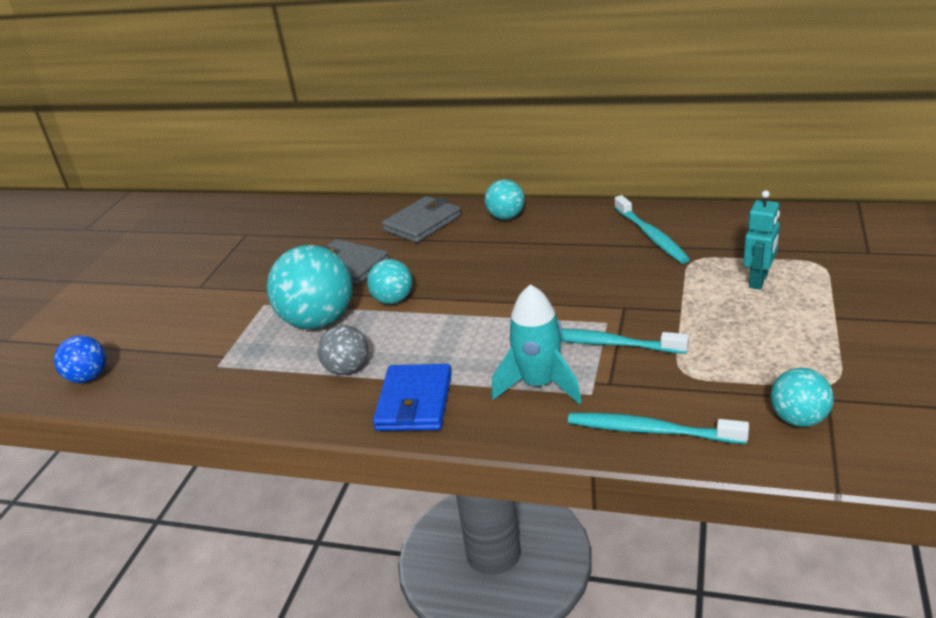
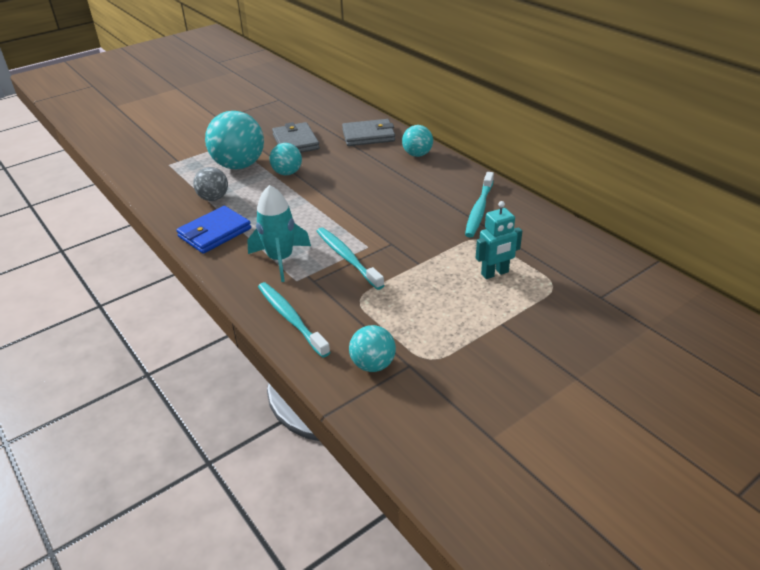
camera: 35 degrees right, 5 degrees up
blue ball [54,335,106,383] -> none

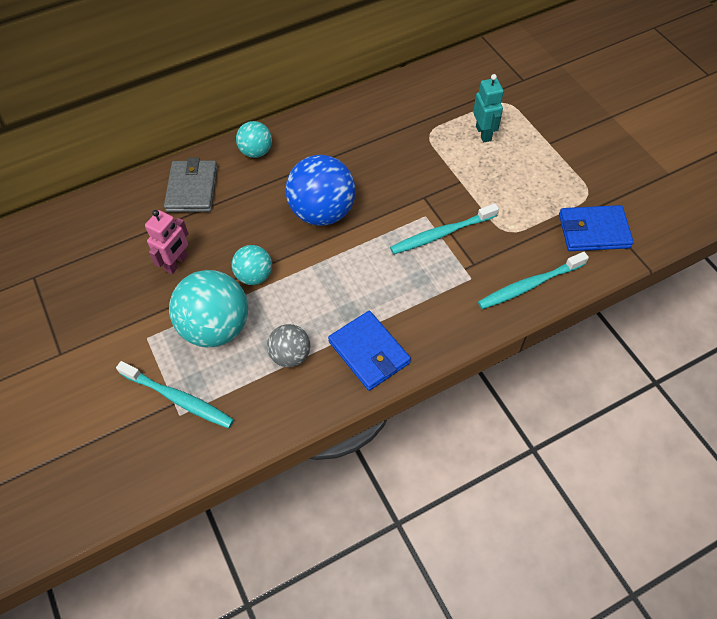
camera: 80 degrees left, 20 degrees up
turquoise rocket [247,185,311,282] -> none
grey wallet [272,122,320,153] -> pink robot [145,210,189,274]
turquoise ball [349,325,396,372] -> blue wallet [559,205,634,251]
turquoise toothbrush [465,172,494,238] -> turquoise toothbrush moved to [116,361,234,428]
none -> blue ball [286,155,356,226]

